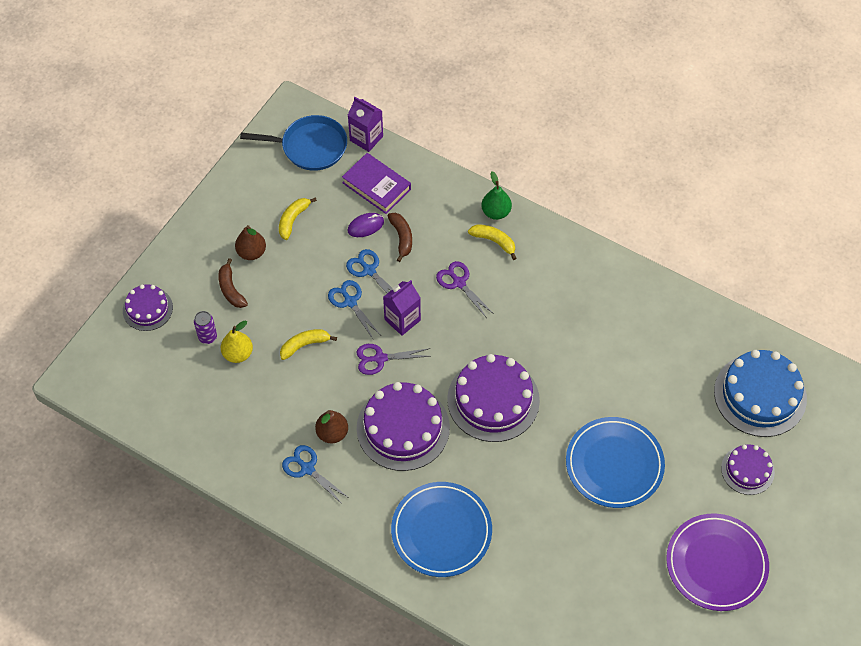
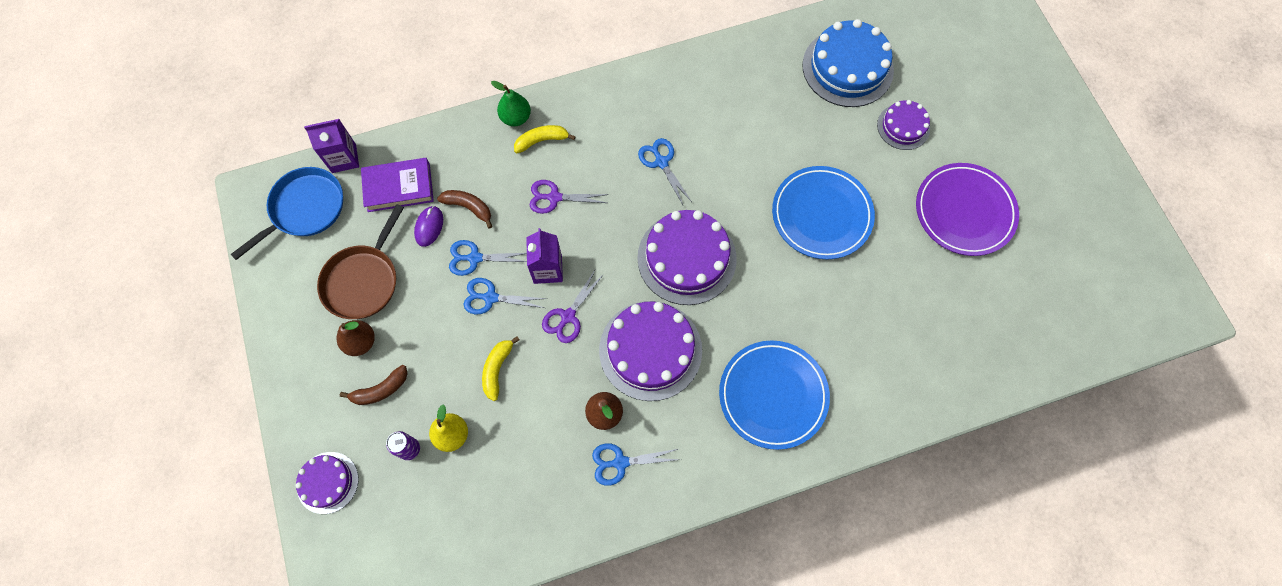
camera: 50 degrees left, 10 degrees up
brown banana [218,258,248,308] -> brown banana turned 45 degrees counterclockwise [340,365,408,405]
yellow banana [279,197,317,240] -> brown pan [317,204,404,319]
none -> blue scissors [638,138,692,205]

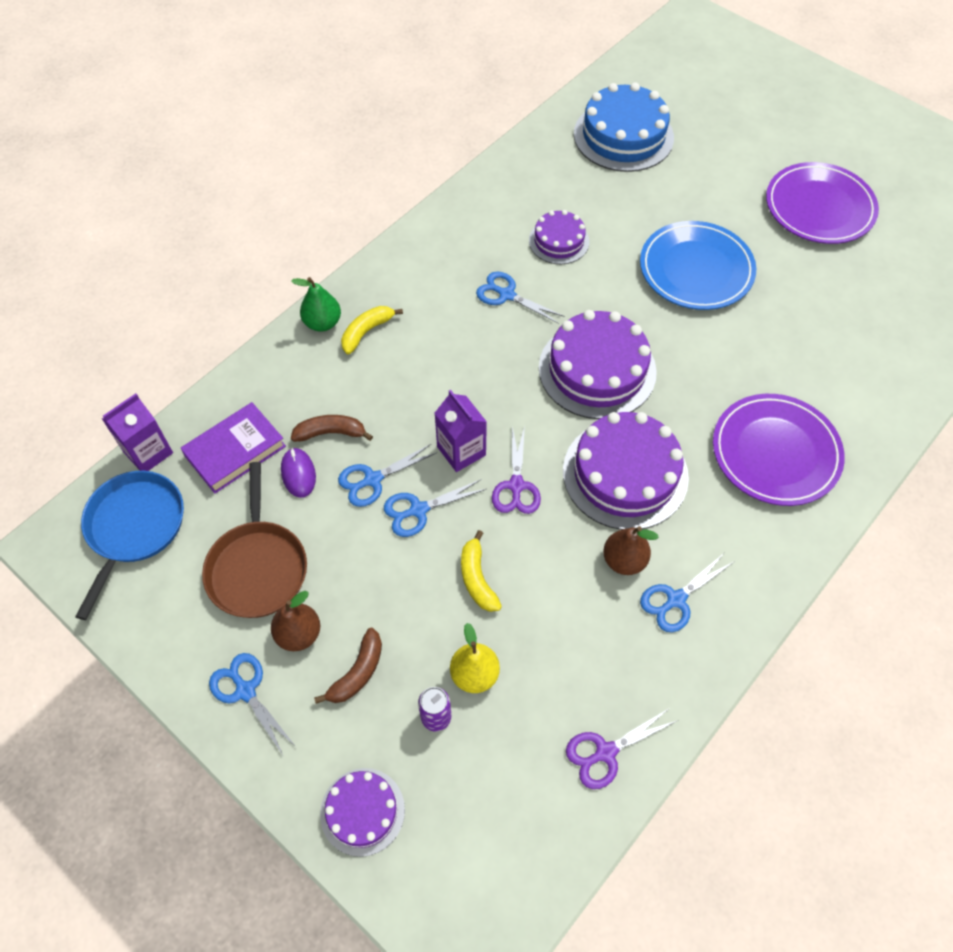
camera: 30 degrees left, 10 degrees down
purple scissors [530,180,609,214] -> purple scissors moved to [566,709,678,789]
blue plate [719,340,830,450] -> purple plate [713,394,845,506]
purple cake [877,100,930,150] -> purple cake moved to [529,210,589,264]
none -> blue scissors [209,653,297,755]

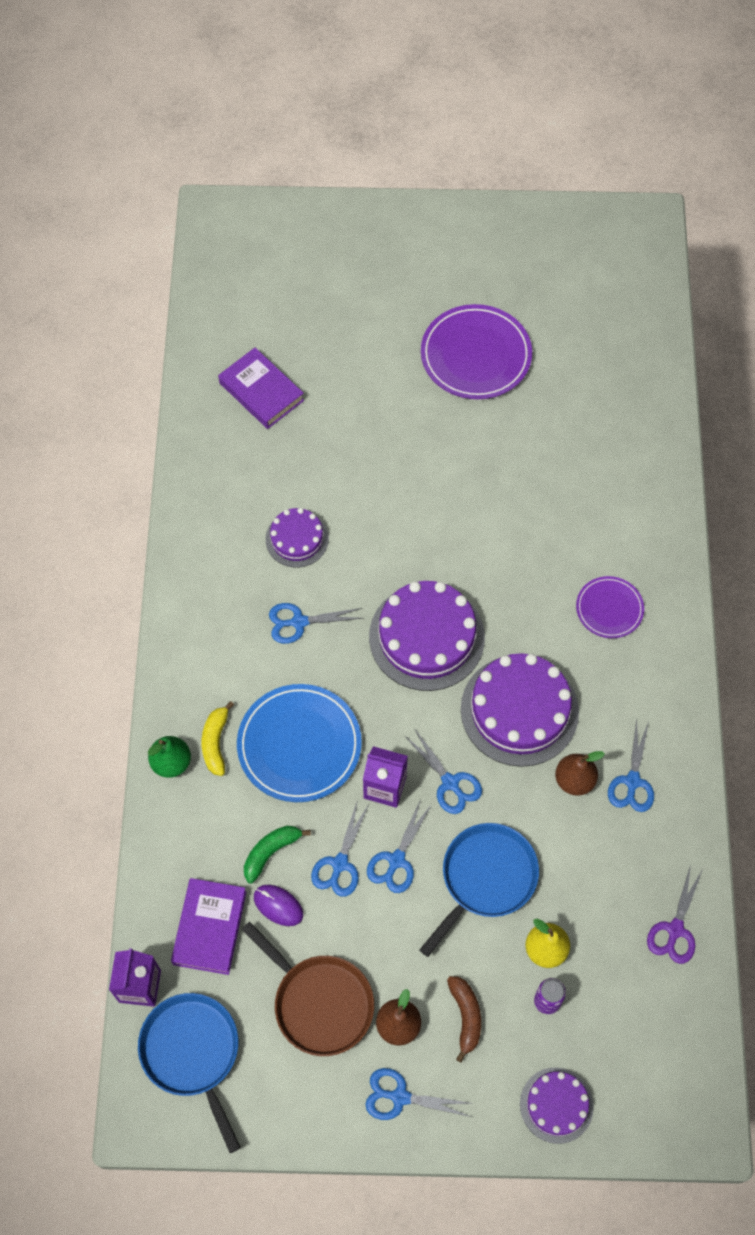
camera: 40 degrees left, 5 degrees up
brown banana [291,415,373,442] -> green banana [244,826,311,884]
yellow banana [461,530,502,612] -> blue pan [419,823,539,957]
purple scissors [492,426,541,514] -> blue scissors [404,728,482,814]
blue cake [574,82,674,172] -> purple book [218,348,304,429]
blue plate [640,221,756,310] -> blue plate moved to [237,684,362,802]
purple plate [713,394,845,506] -> purple plate [576,576,644,638], size x0.57

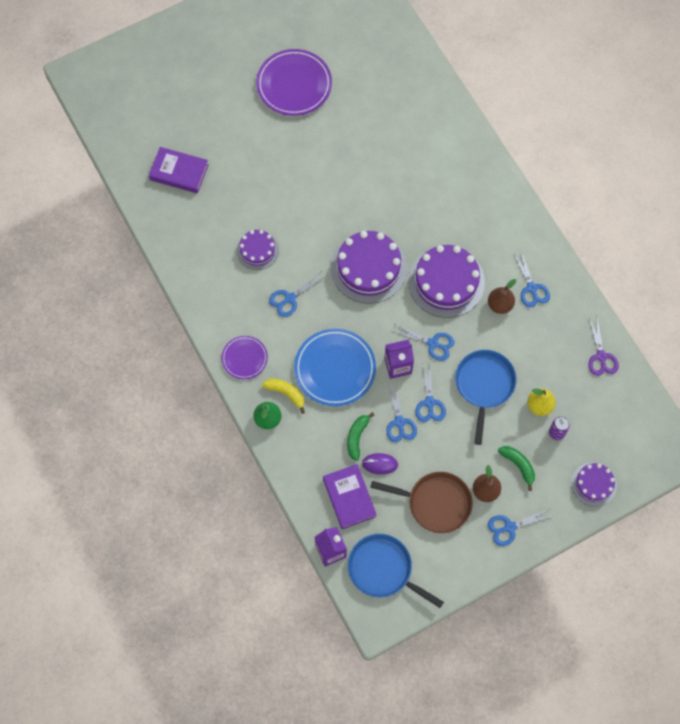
camera: 30 degrees left, 5 degrees up
yellow banana [202,701,234,776] -> yellow banana turned 150 degrees clockwise [262,378,305,414]
brown banana [447,976,481,1062] -> green banana [498,446,535,491]
purple plate [576,576,644,638] -> purple plate moved to [221,336,268,379]

